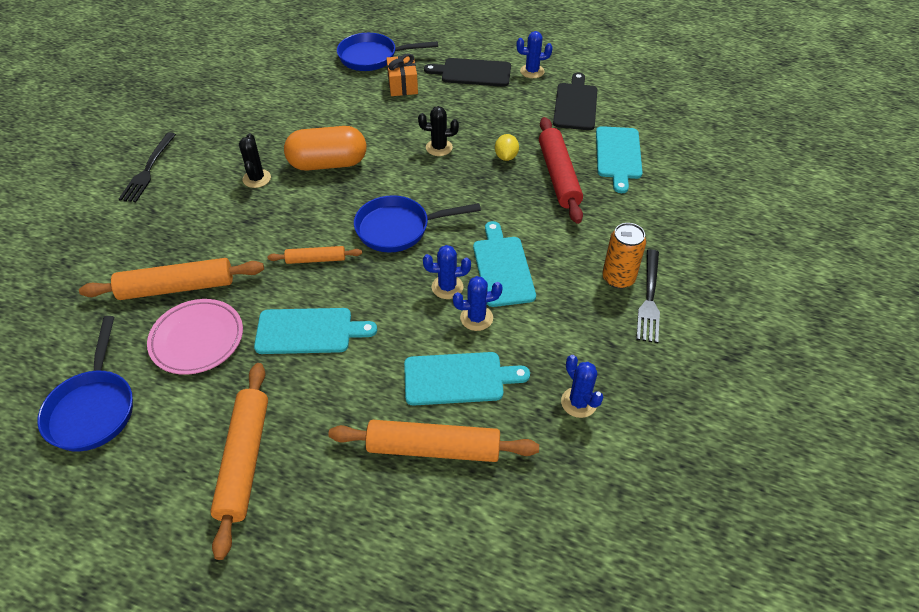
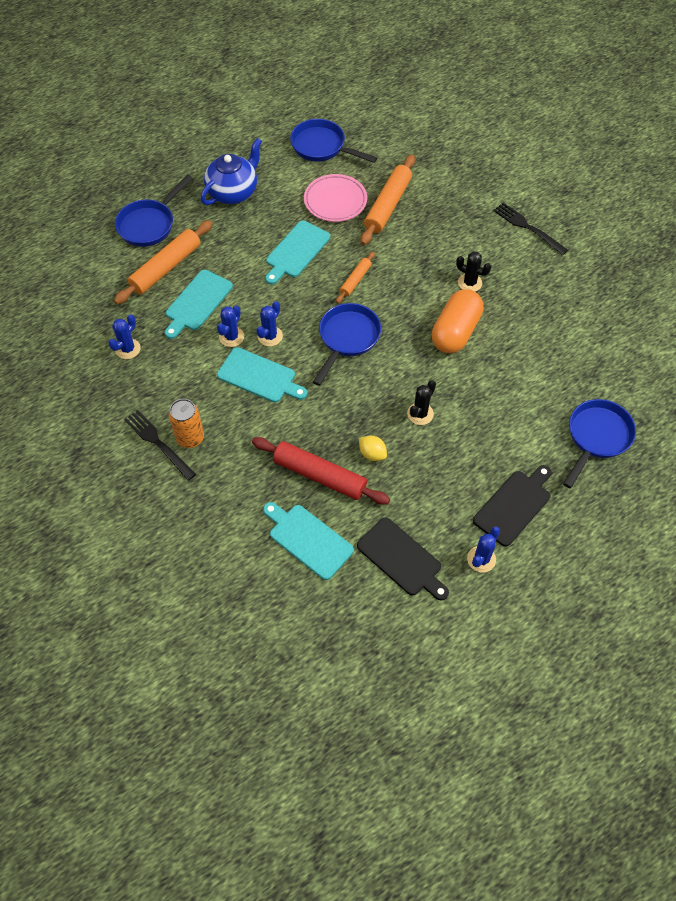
camera: 125 degrees right, 10 degrees up
orange rolling pin [210,363,268,560] -> blue teapot [201,138,262,205]
orange gift [386,54,418,96] -> none
blue cactus [561,355,603,418] -> blue cactus turned 60 degrees counterclockwise [108,314,141,359]
none -> blue pan [115,174,193,247]

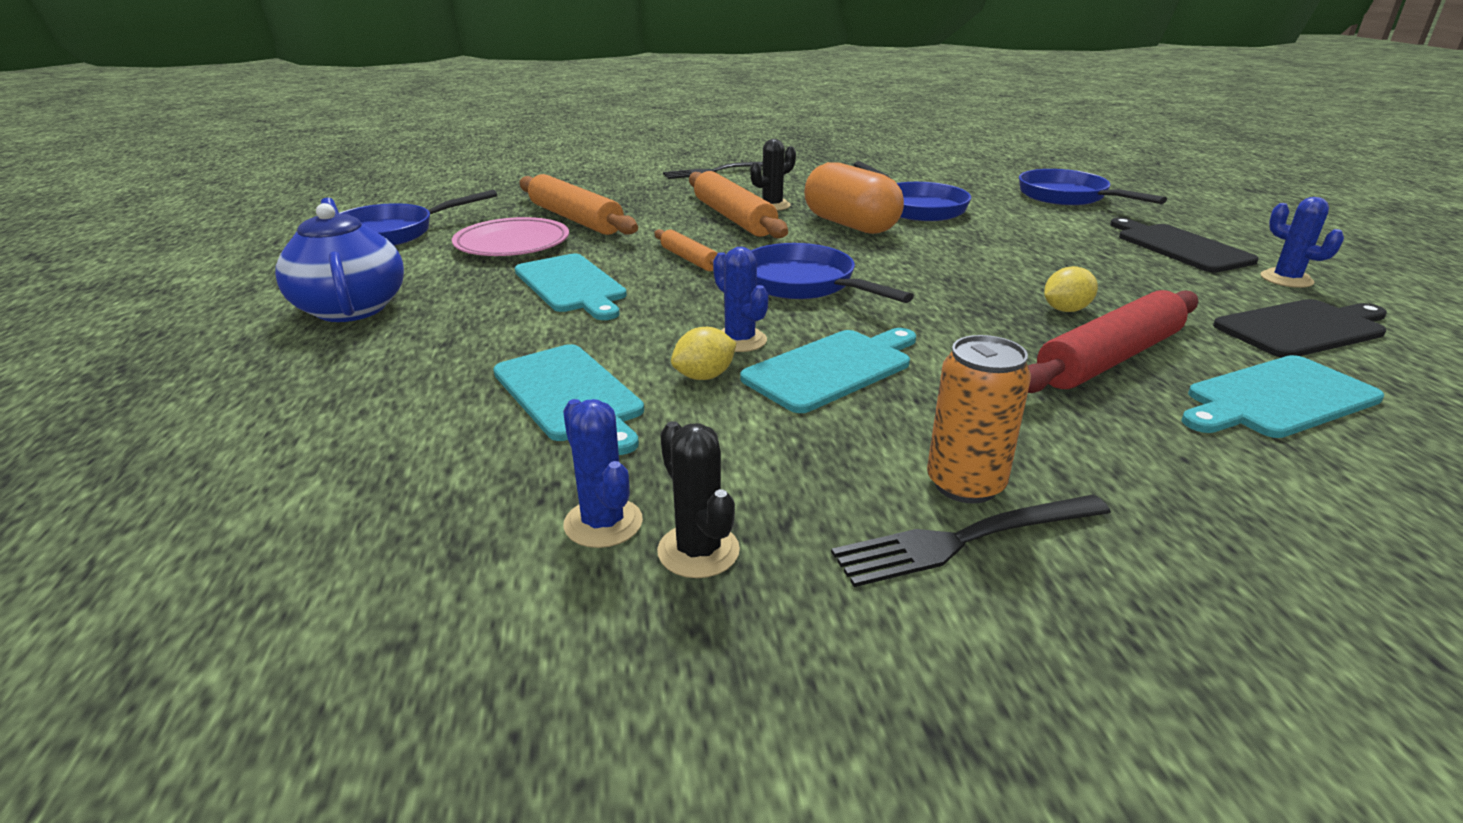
camera: 65 degrees left, 30 degrees down
orange rolling pin [114,220,213,304] -> orange rolling pin moved to [689,171,788,239]
blue pan [115,174,193,247] -> blue pan moved to [854,161,971,221]
blue cactus [217,306,244,347] -> yellow lemon [671,327,736,380]
black cactus [407,380,436,425] -> black cactus moved to [657,421,740,578]

